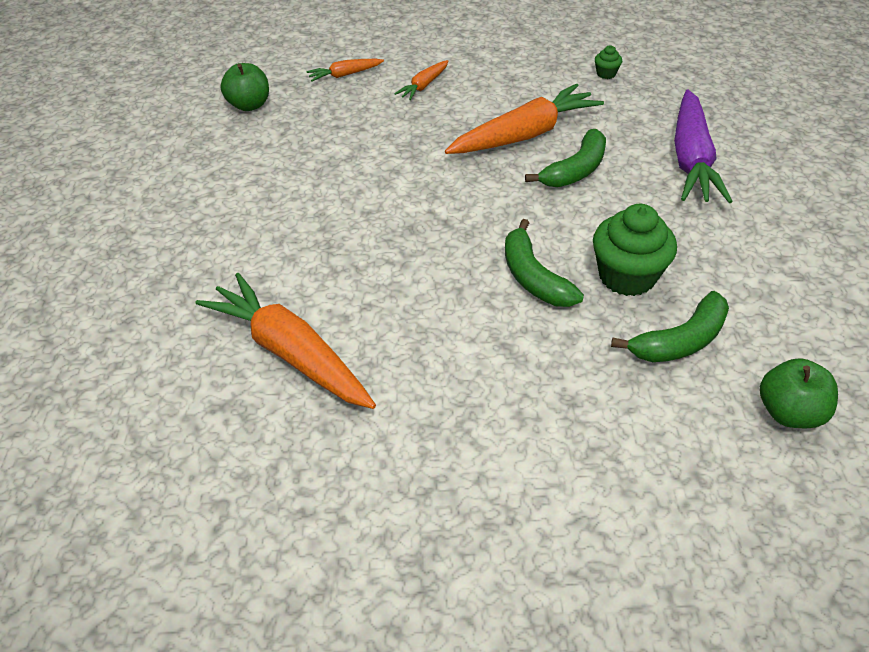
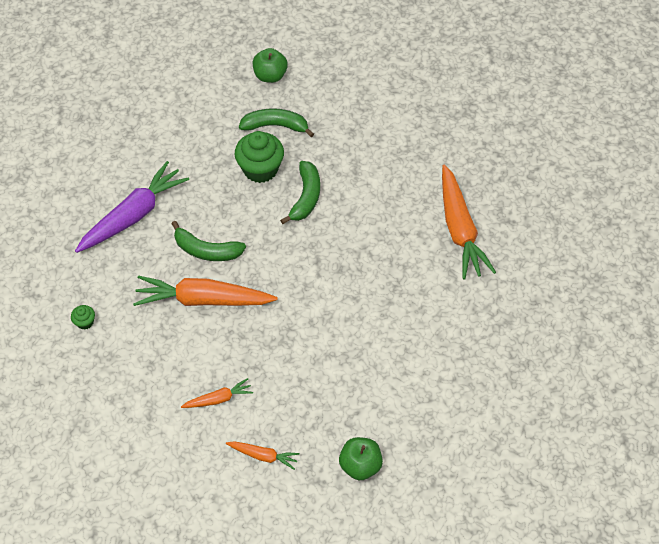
camera: 145 degrees left, 10 degrees up
green banana [525,129,606,187] -> green banana turned 150 degrees counterclockwise [171,221,246,261]

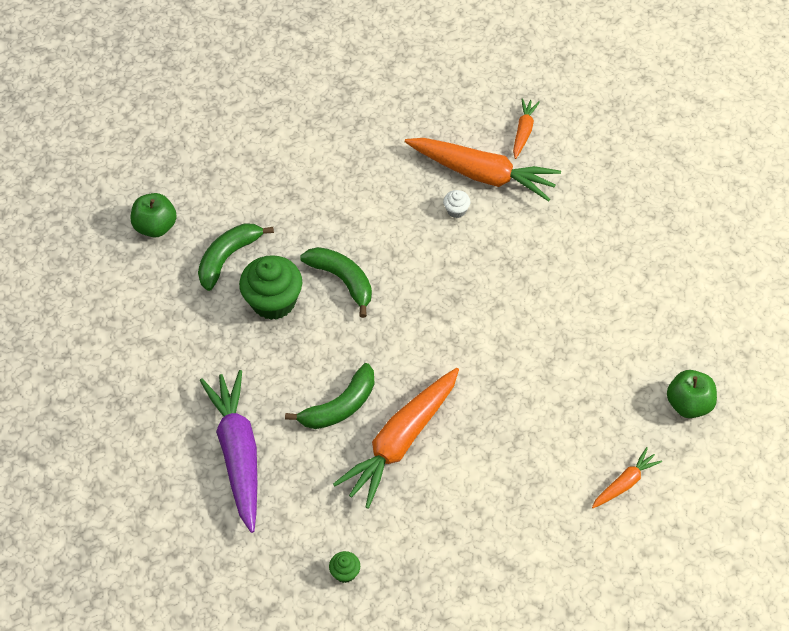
camera: 55 degrees left, 0 degrees up
orange carrot [181,378,253,408] -> orange carrot moved to [513,98,540,159]
none -> white cupcake [443,190,470,218]

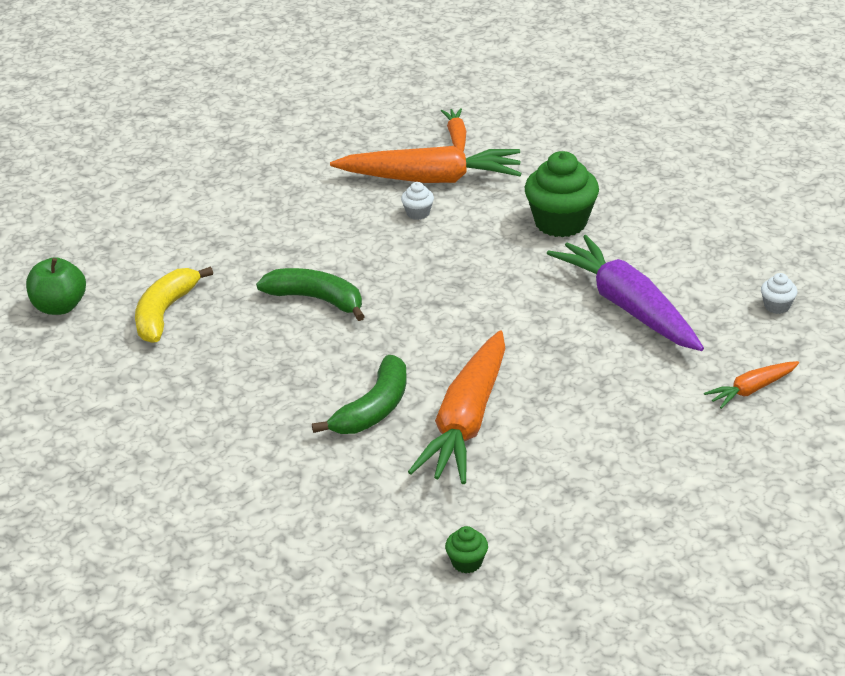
camera: 20 degrees left, 20 degrees down
green banana [198,224,274,291] -> yellow banana [135,266,213,343]
purple carrot [200,370,257,533] -> purple carrot moved to [547,235,704,351]
green cupcake [239,255,302,320] -> green cupcake moved to [525,151,599,237]
orange carrot [592,447,662,508] -> orange carrot turned 150 degrees counterclockwise [704,361,799,409]
green apple [667,370,717,418] -> white cupcake [761,273,797,314]

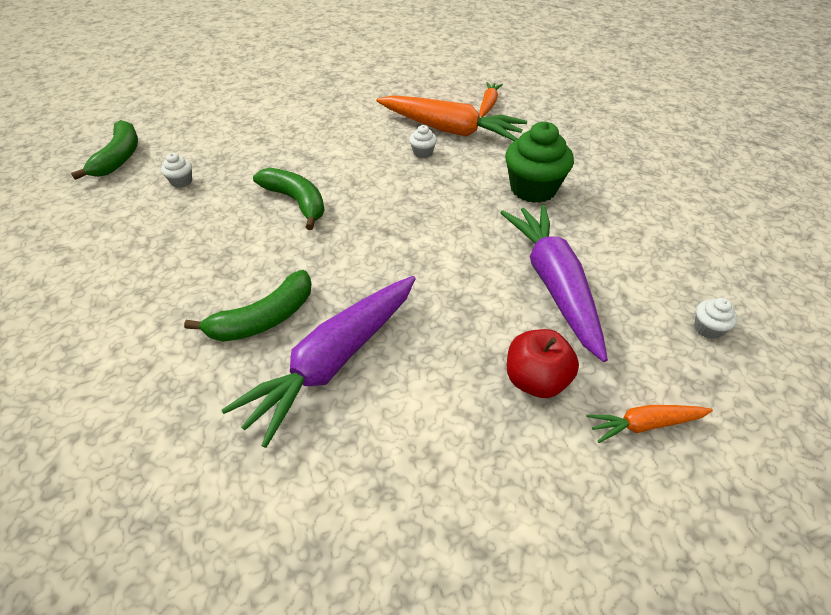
camera: 20 degrees right, 10 degrees up
green apple [26,257,86,315] -> green banana [71,120,138,180]
yellow banana [135,266,213,343] -> white cupcake [161,153,192,188]
orange carrot [408,330,506,484] -> purple carrot [222,276,416,448]
green cupcake [445,526,488,574] -> none
none -> red apple [507,329,579,398]

